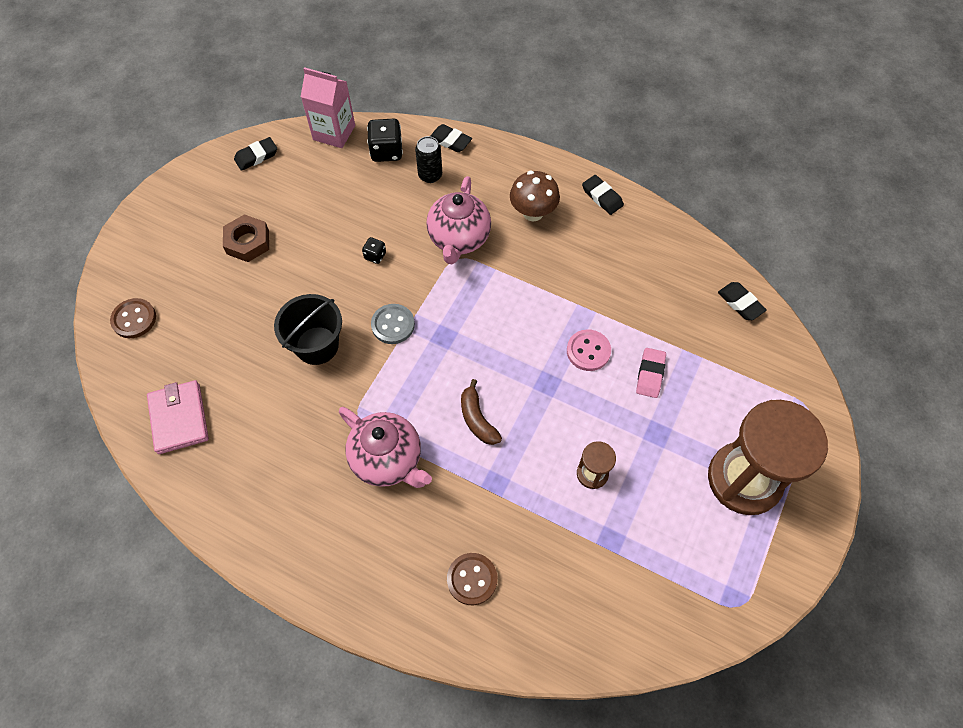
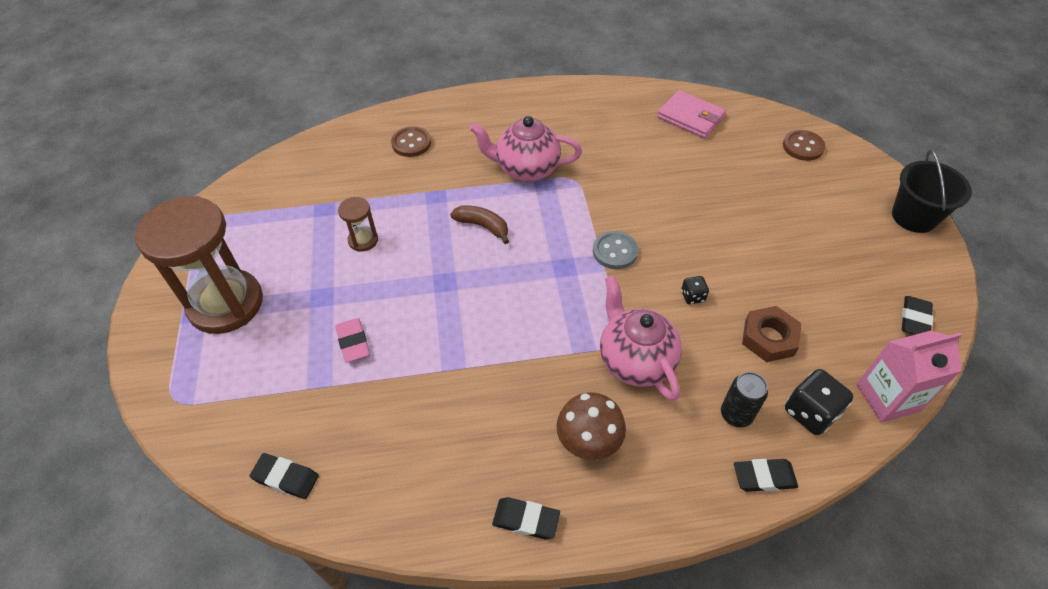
camera: 145 degrees right, 10 degrees down
brown nut [223,214,269,262] -> brown nut moved to [742,306,801,362]
black bucket [274,294,342,365] -> black bucket moved to [892,149,972,233]
pink button [567,329,611,371] -> none

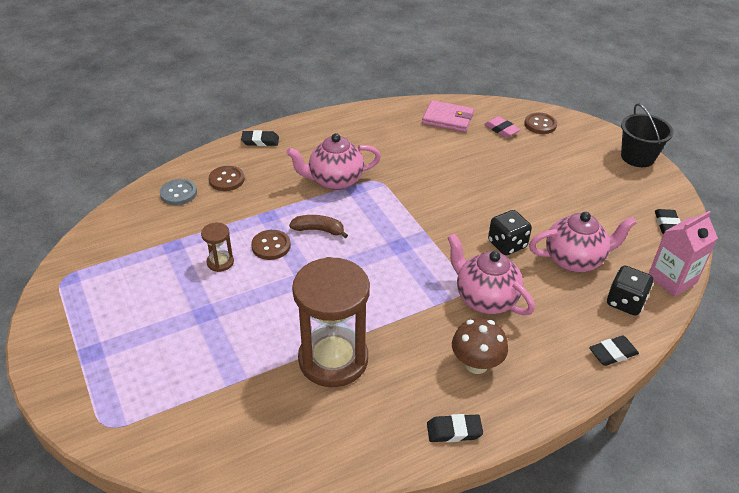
camera: 20 degrees left, 10 degrees down
brown hourglass [134,196,263,334] -> brown hourglass moved to [292,257,370,387]
black eraser [249,453,319,499] -> black eraser moved to [241,130,279,146]
pink eraser [335,318,370,363] -> pink eraser moved to [484,116,521,138]
grey button [593,231,638,269] -> grey button moved to [160,179,197,205]
black dice [681,276,709,304] -> black dice [488,210,532,255], size x1.85
black can [721,372,768,427] -> none
brown nut [742,306,801,362] -> pink teapot [529,212,637,272]
none -> brown button [251,230,291,260]

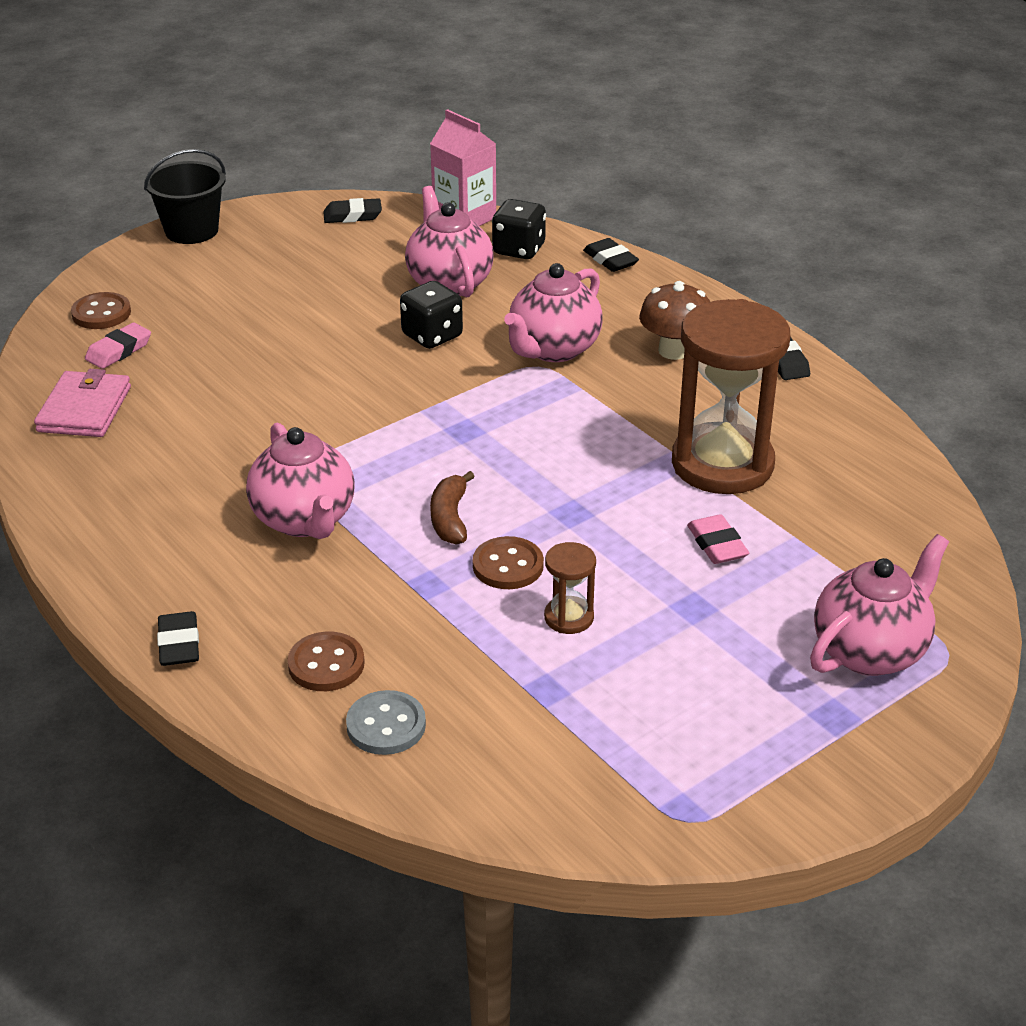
camera: 100 degrees left, 5 degrees down
none -> pink eraser [687,514,749,564]
none -> pink teapot [810,534,949,676]

